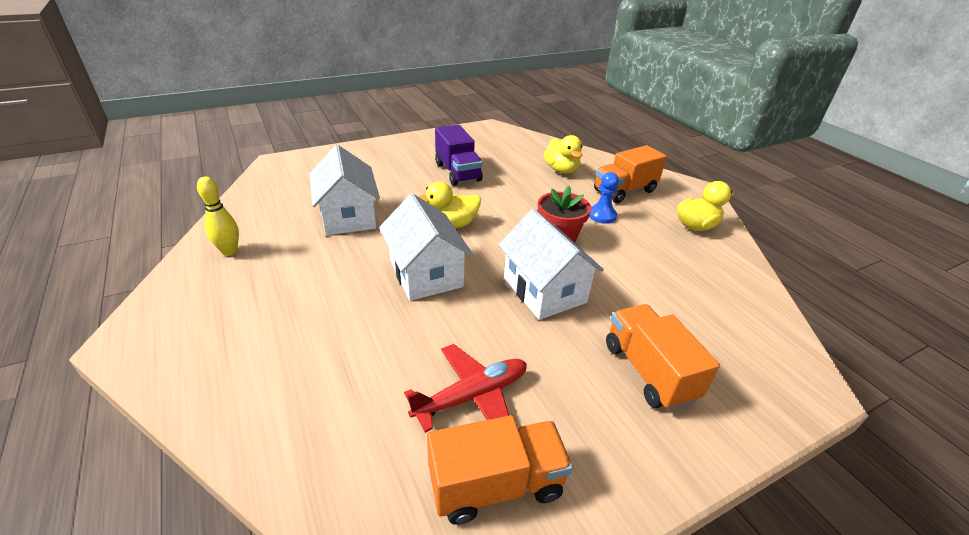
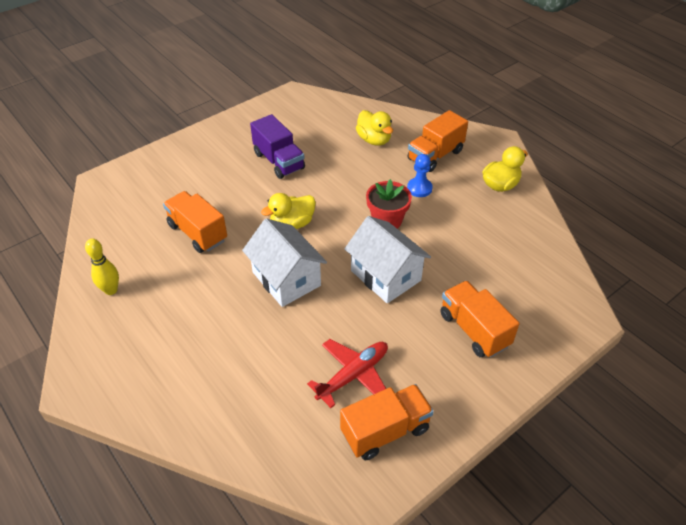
camera: 10 degrees left, 10 degrees up
white house [310,145,380,235] -> orange truck [163,191,227,253]

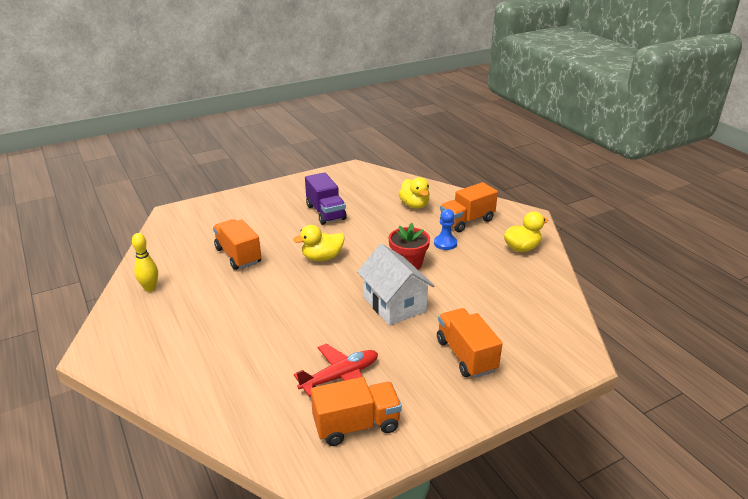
camera: 10 degrees right, 15 degrees down
white house [242,218,327,307] -> none

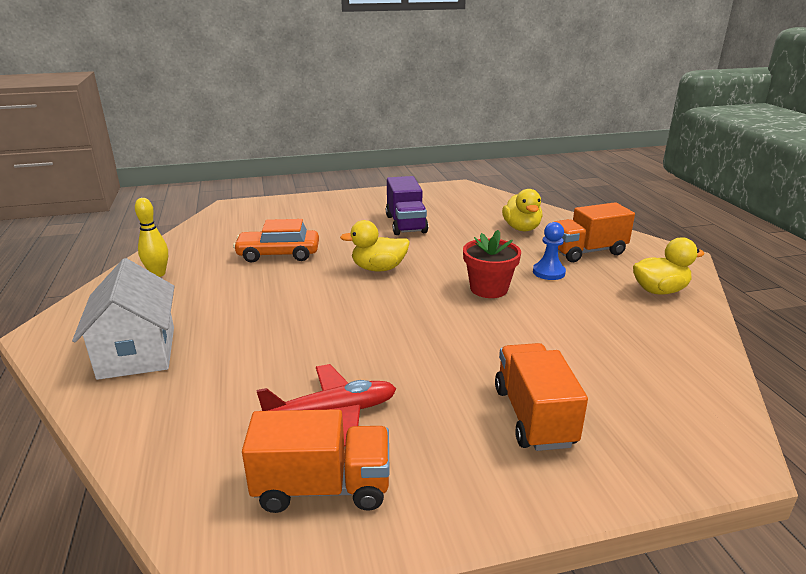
camera: 15 degrees right, 5 degrees down
orange truck [213,219,261,270] -> orange car [233,219,319,262]
white house [357,244,434,325] -> white house moved to [72,258,174,380]

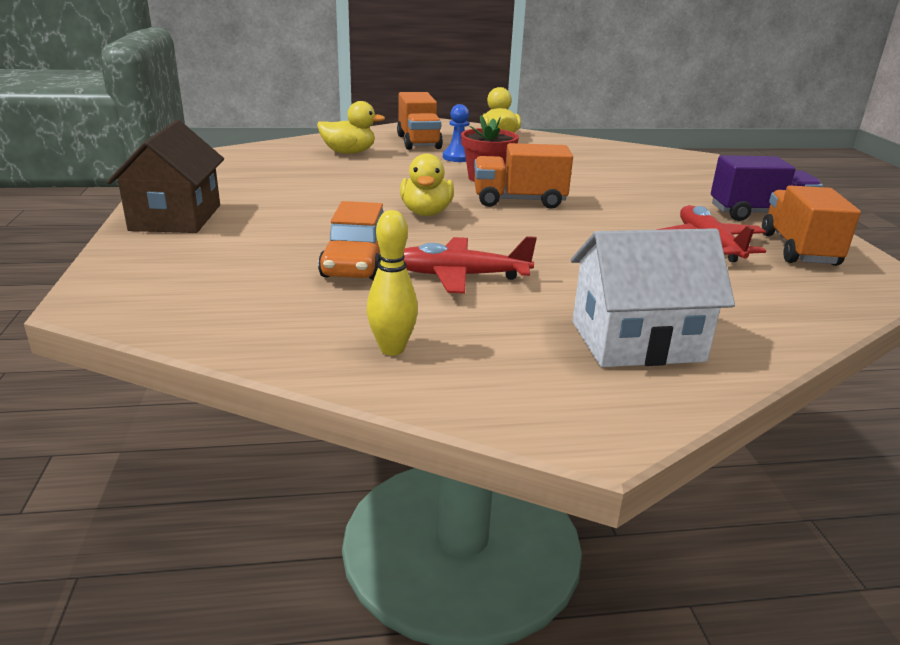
camera: 85 degrees left, 0 degrees up
purple truck [386,176,428,235] -> purple truck moved to [711,155,823,221]
orange truck [495,343,588,451] -> orange truck moved to [474,143,573,209]
none -> brown house [107,120,224,233]
none -> red plane [403,236,537,294]

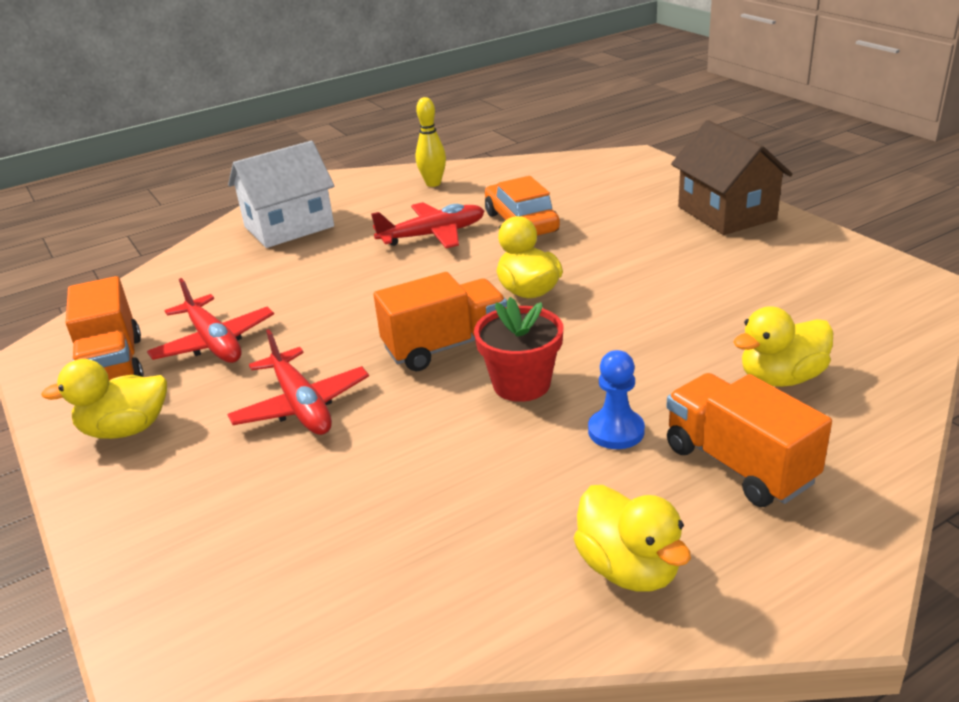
camera: 160 degrees right, 5 degrees up
purple truck [711,155,823,221] -> yellow duck [41,359,167,439]
none -> red plane [227,329,369,435]

